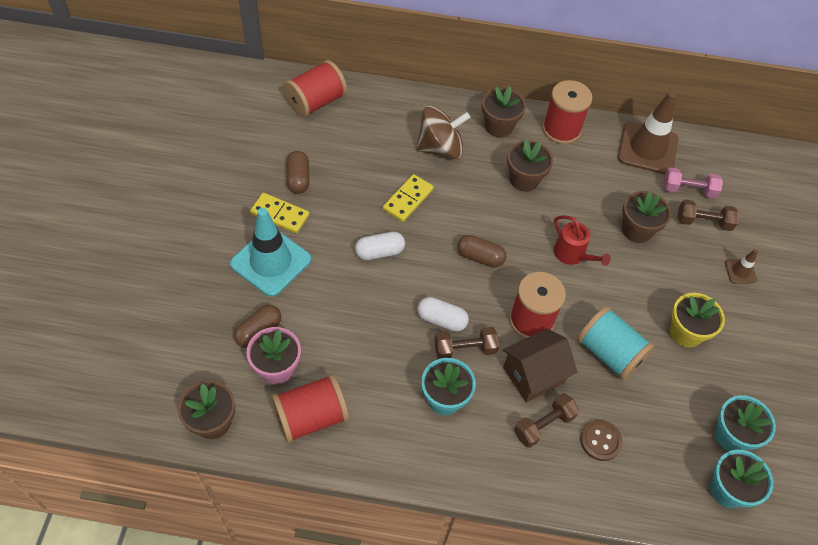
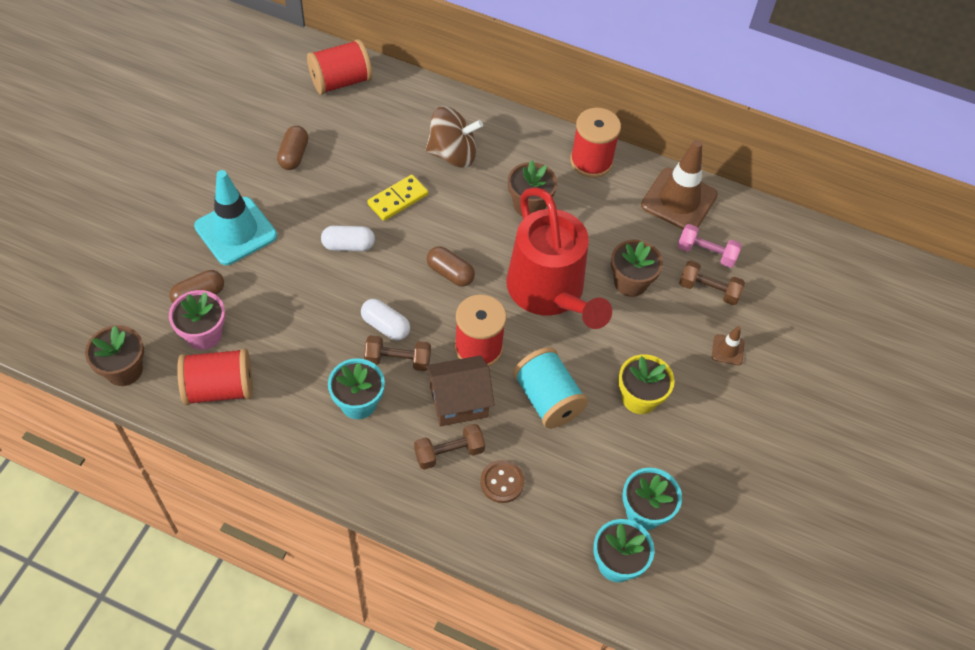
camera: 15 degrees right, 0 degrees up
yellow domino [250,193,309,234] -> none
brown flower pot [482,86,526,137] -> none
red watering can [554,215,611,266] -> red watering can [506,187,612,329], size x2.25

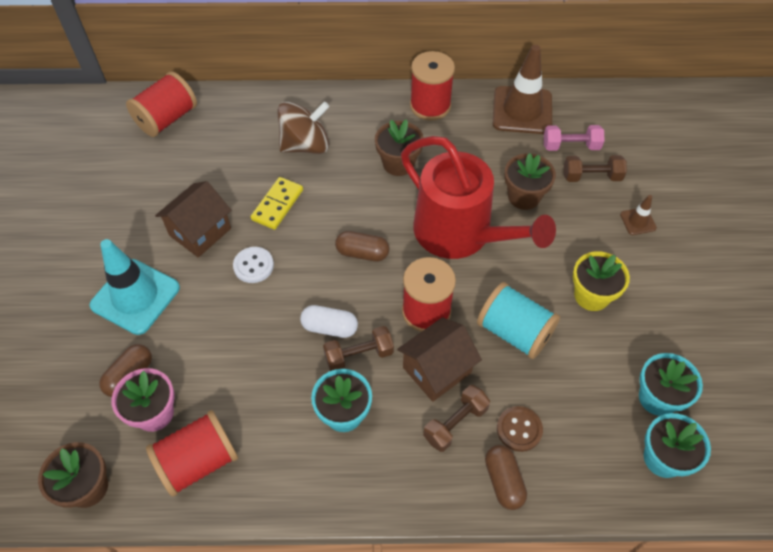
camera: 20 degrees left, 0 degrees up
brown capsule [277,126,308,170] -> brown capsule moved to [485,445,527,510]
white capsule [321,226,375,251] -> white button [233,247,274,283]
none -> brown house [155,181,231,258]

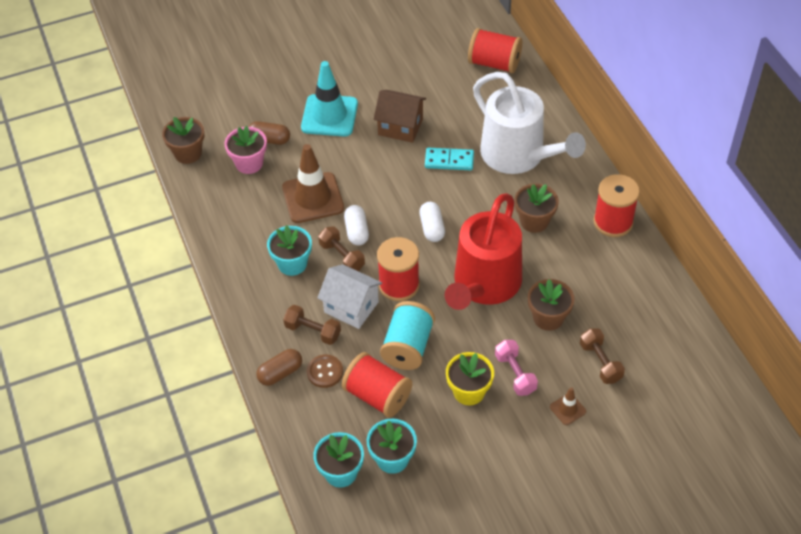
camera: 70 degrees right, 5 degrees down
red spool [146,410,238,497] -> red spool moved to [342,352,412,418]
white button [233,247,274,283] -> none
yellow domino [251,177,303,230] -> turquoise domino [425,148,474,170]
brown spinning top [277,101,329,154] -> white watering can [473,72,586,174]
brown capsule [335,231,389,262] -> white capsule [419,202,445,242]
brown house [397,317,482,402] -> white house [317,264,382,329]
brown traffic cone [493,45,552,134] -> brown traffic cone moved to [282,144,344,223]
pink dumbbell [544,125,604,151] -> pink dumbbell moved to [495,340,538,396]

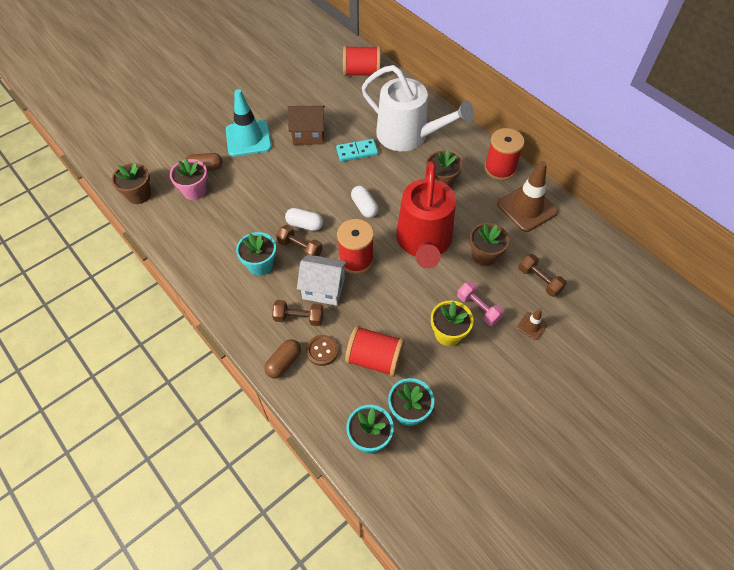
camera: 20 degrees left, 5 degrees up
brown traffic cone [282,144,344,223] -> brown traffic cone moved to [497,161,558,232]
white capsule [344,205,369,246] -> white capsule turned 45 degrees counterclockwise [285,208,323,231]
turquoise spool [380,301,435,370] -> none

